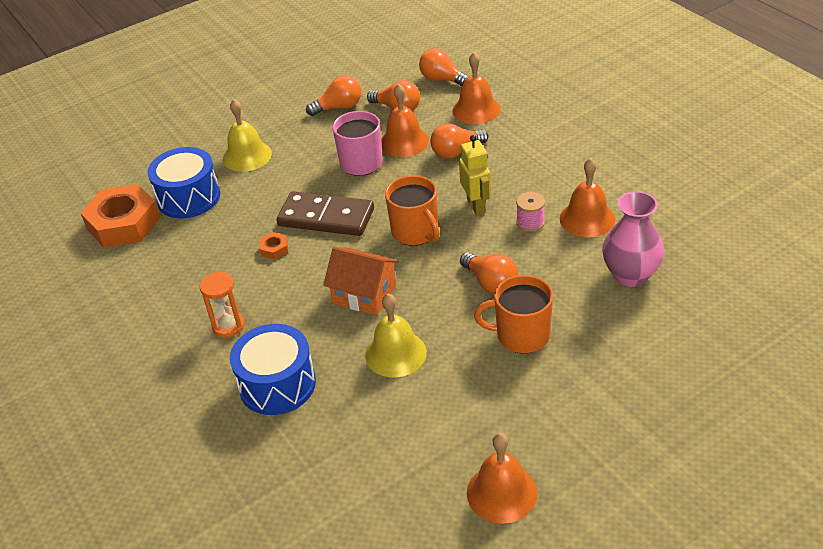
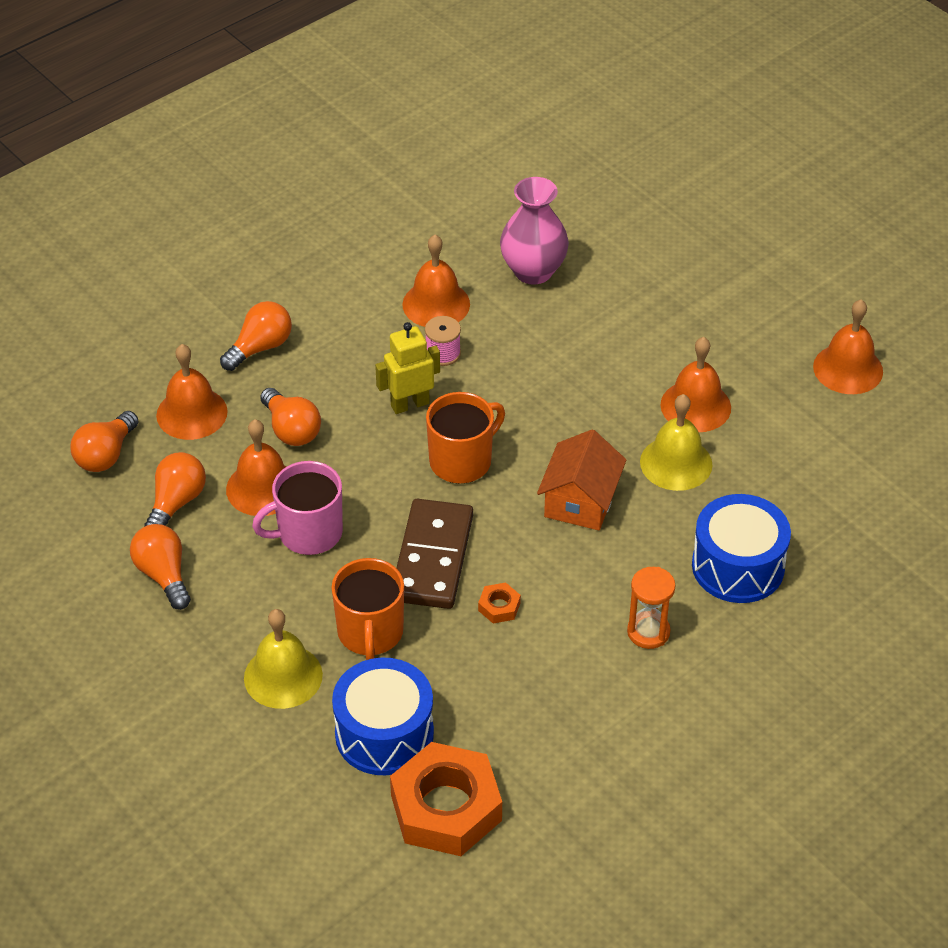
camera: 100 degrees left, 5 degrees up
orange light bulb [460,252,518,294] -> orange light bulb moved to [220,301,292,371]
orange mug [474,275,553,354] -> orange mug moved to [331,558,404,660]
none -> orange bell [660,337,731,432]

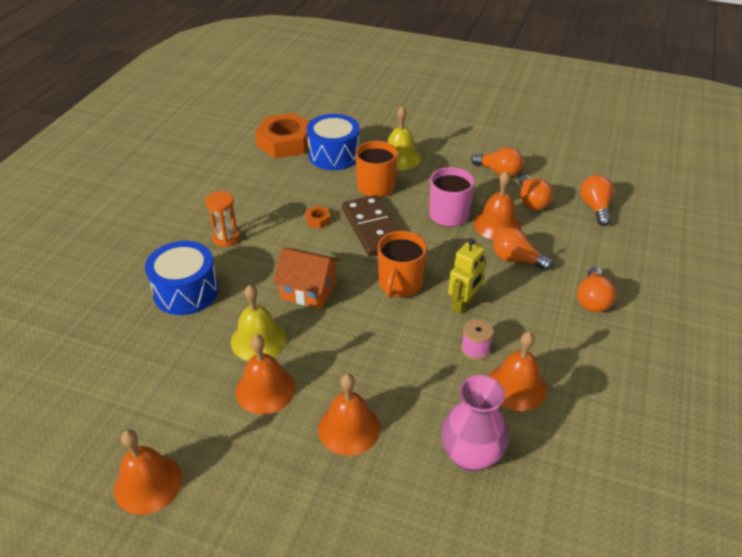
camera: 150 degrees right, 5 degrees down
orange bell [156,344,228,440] -> orange bell moved to [318,374,380,456]
orange house [537,429,626,530] -> orange house turned 60 degrees counterclockwise [273,247,340,309]

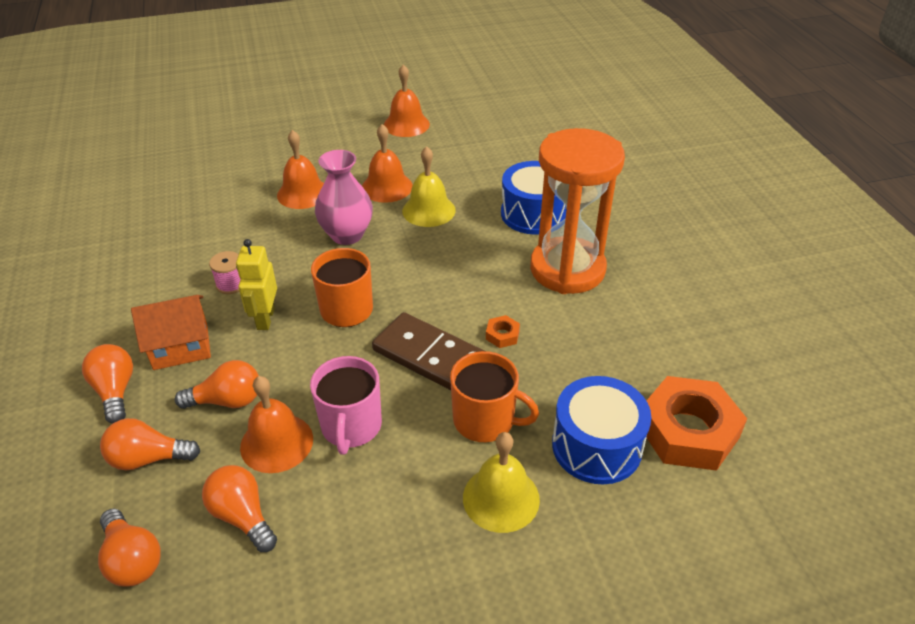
camera: 145 degrees right, 0 degrees up
orange hourglass [205,191,240,247] -> orange hourglass [530,128,625,294], size x2.33
orange house [273,247,340,309] -> orange house moved to [131,295,211,370]
pink vase [441,375,509,472] -> pink vase moved to [315,150,373,245]
orange light bulb [471,147,523,177] -> orange light bulb moved to [100,418,200,470]
orange bell [489,331,547,411] -> none

